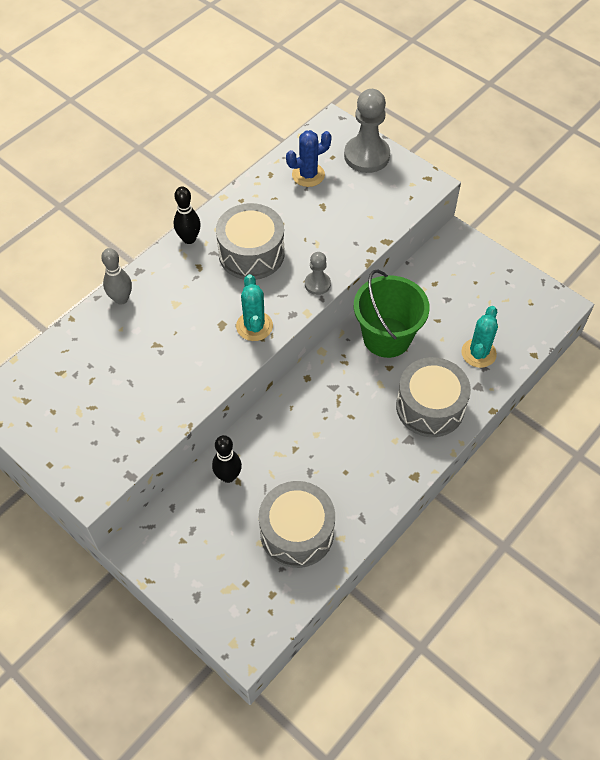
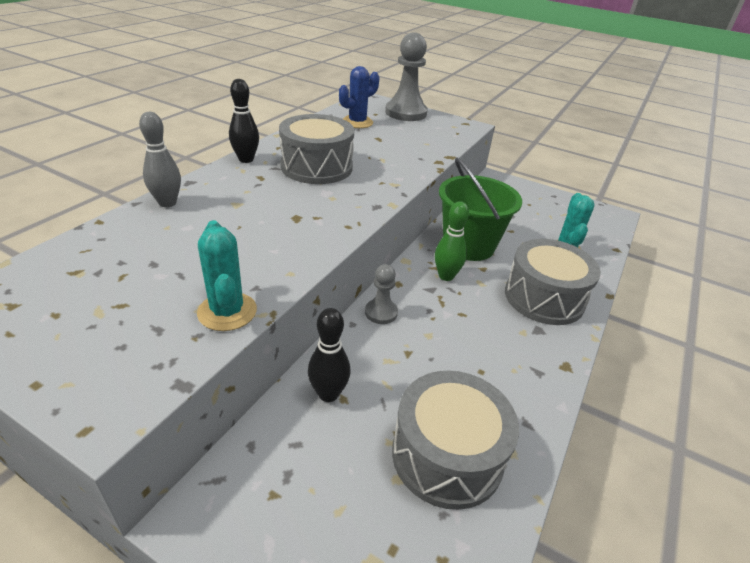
camera: 15 degrees left, 20 degrees down
turquoise cactus [236,274,273,341] -> turquoise cactus moved to [197,220,257,331]
grey pawn [305,252,331,295] -> grey pawn moved to [365,264,398,324]
none -> green bowling pin [435,201,469,281]

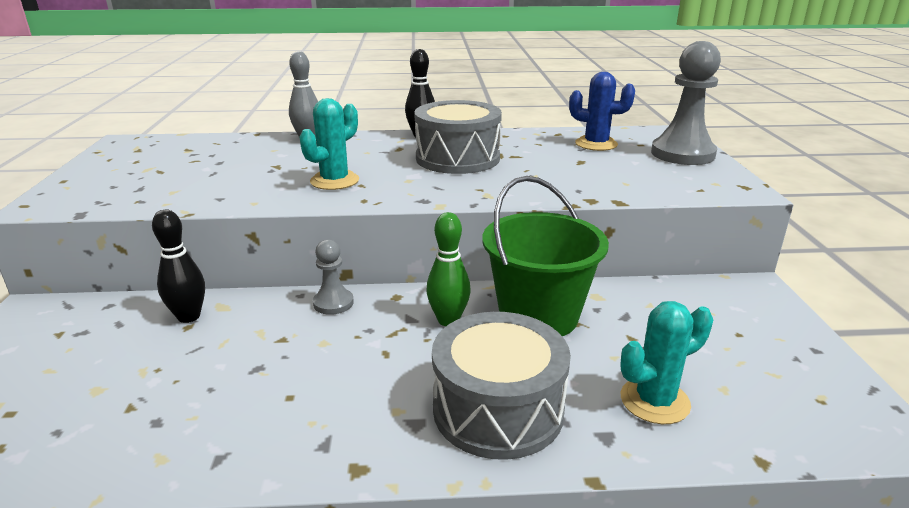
camera: 60 degrees right, 10 degrees down
turquoise cactus [197,220,257,331] -> turquoise cactus moved to [300,98,359,190]
grey drum [392,371,519,510] -> none

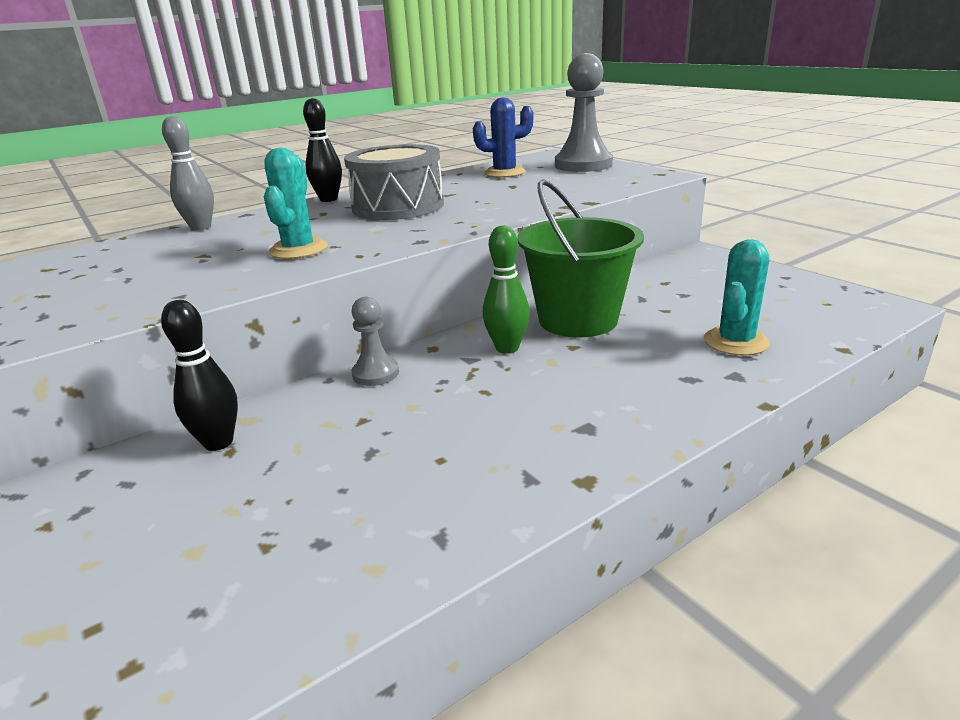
camera: 30 degrees left, 0 degrees up
grey drum [432,312,571,460] -> none

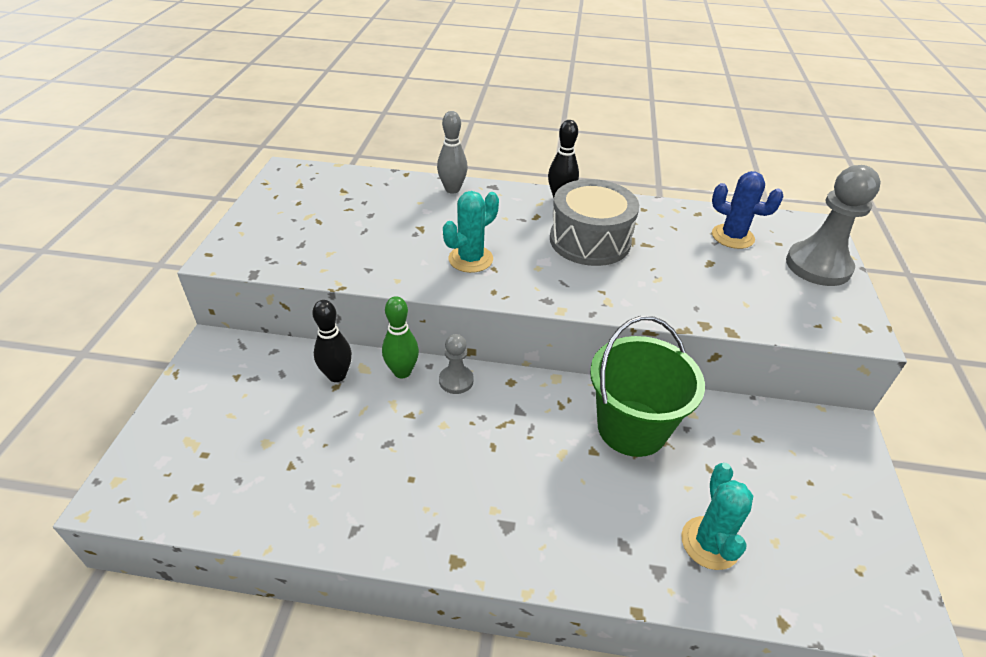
camera: 40 degrees right, 15 degrees up
green bowling pin [482,225,530,354] -> green bowling pin moved to [382,296,419,378]
turquoise cactus [704,240,770,356] -> turquoise cactus turned 75 degrees counterclockwise [681,463,753,570]

